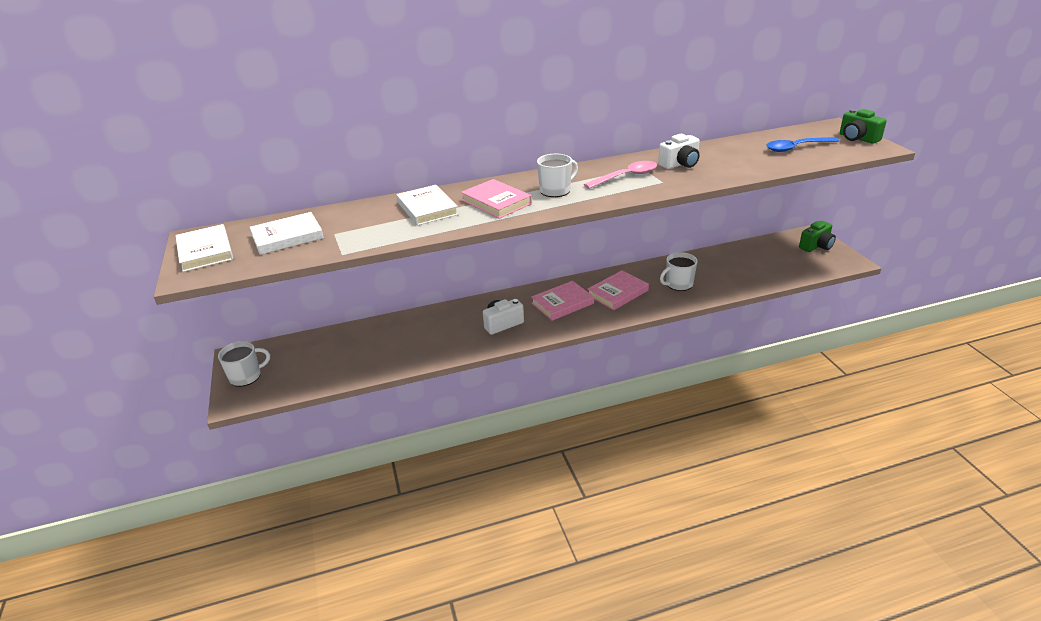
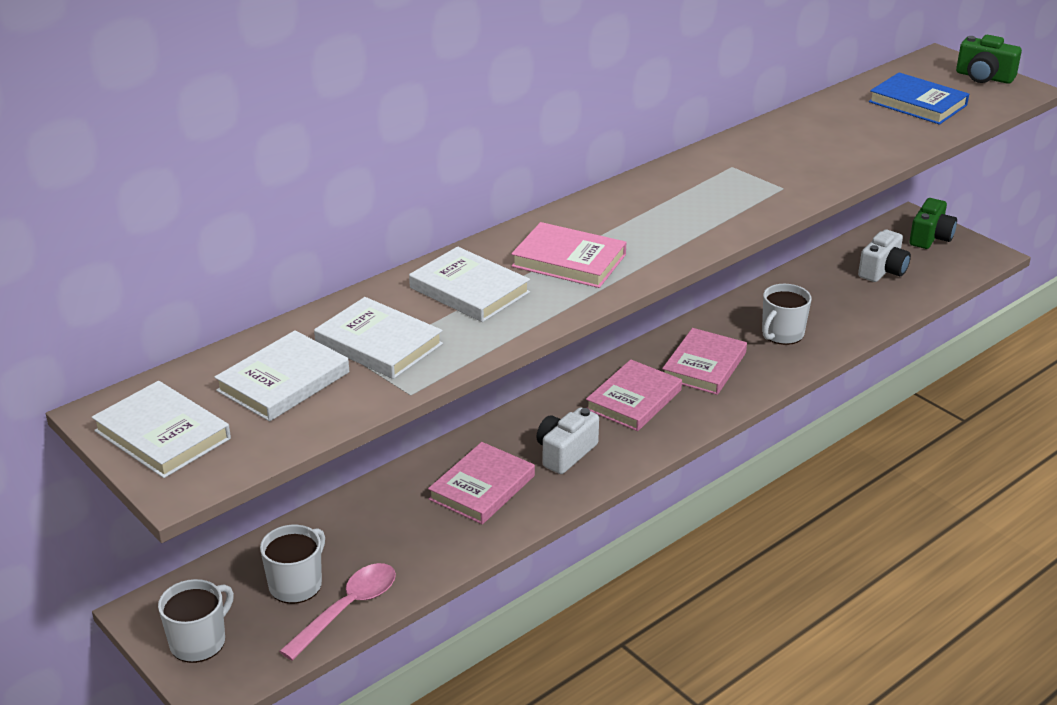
camera: 25 degrees left, 0 degrees up
white mug [537,154,578,197] -> white mug moved to [260,525,325,604]
pink spoon [584,161,657,189] -> pink spoon moved to [279,563,396,661]
white camera [658,134,700,169] -> white camera moved to [858,229,911,282]
blue spoon [766,137,839,152] -> blue book [869,72,969,125]
none -> white book [314,297,443,379]
none -> pink book [428,442,535,524]

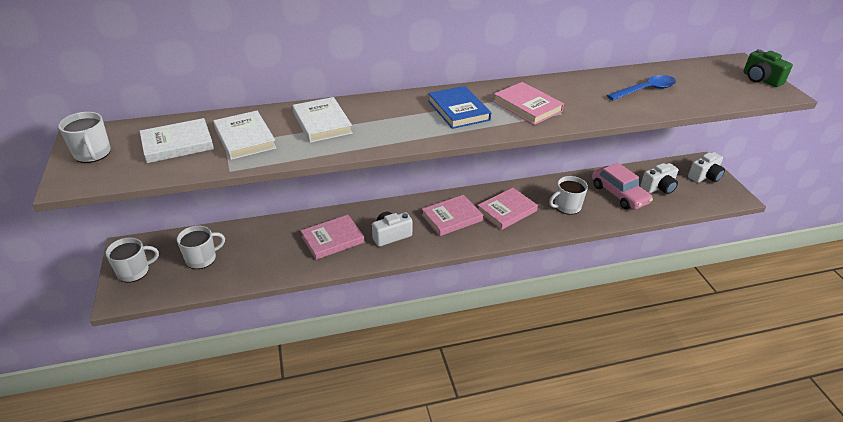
camera: 25 degrees right, 5 degrees up
white book [92,381,231,478] -> white mug [58,112,111,163]
pink spoon [279,563,396,661] -> none
pink book [511,222,627,288] -> pink book moved to [493,82,564,125]
blue book [869,72,969,125] -> blue book moved to [428,86,491,129]
green camera [909,198,957,249] -> white camera [688,152,725,183]
none -> pink car [592,163,653,210]
none -> blue spoon [607,75,676,101]

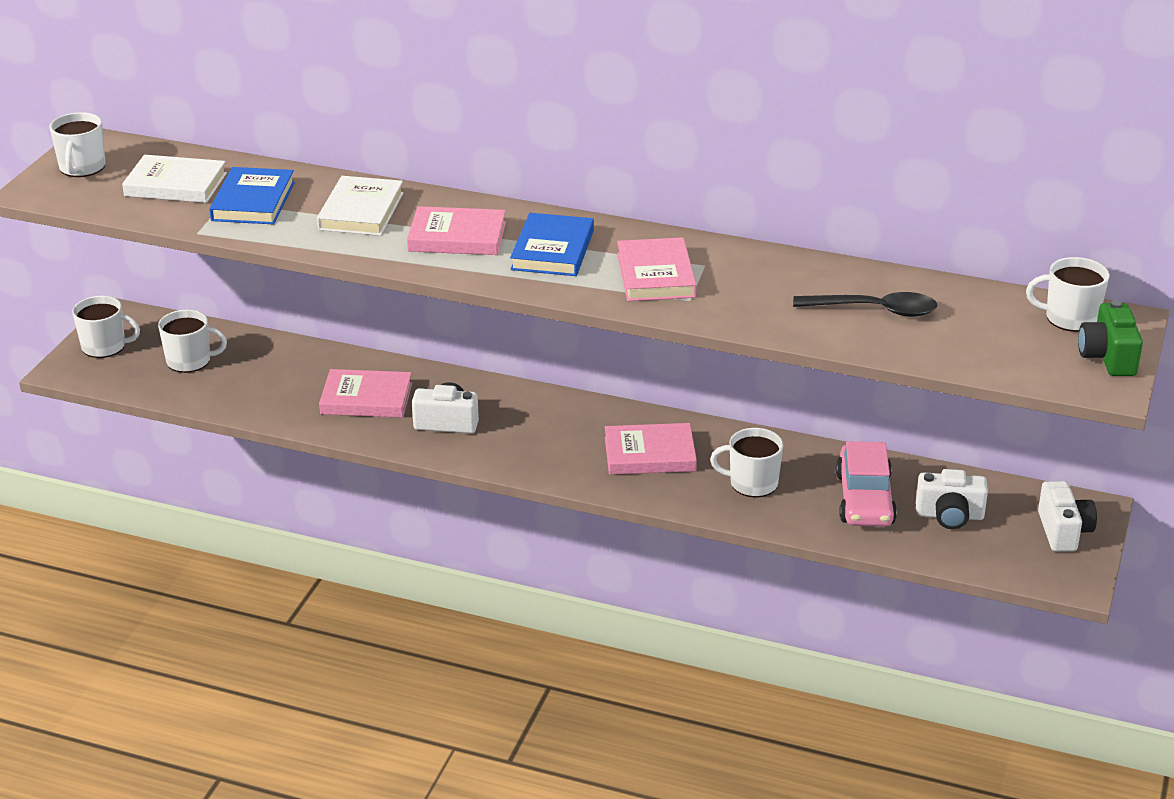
camera: 35 degrees right, 5 degrees down
white book [213,111,276,160] -> blue book [209,167,295,224]
pink book [421,195,483,236] -> pink book moved to [407,206,506,255]
blue spoon [607,75,676,101] -> black spoon [793,292,937,317]
white camera [688,152,725,183] -> white camera turned 90 degrees counterclockwise [1038,481,1097,551]
none -> white mug [1026,257,1110,332]

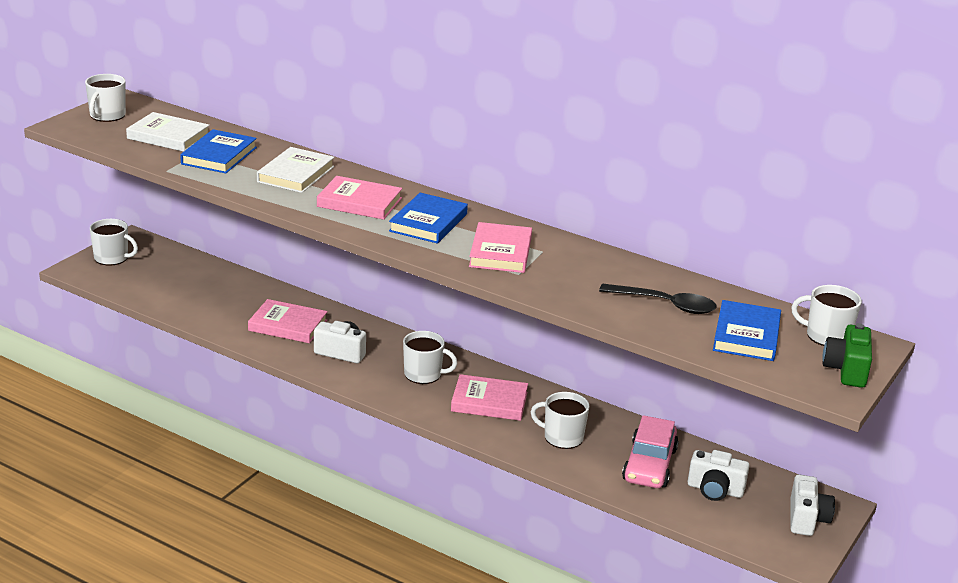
camera: 10 degrees right, 5 degrees down
white mug [158,310,227,373] -> white mug moved to [403,331,457,384]
none -> blue book [713,300,781,361]

